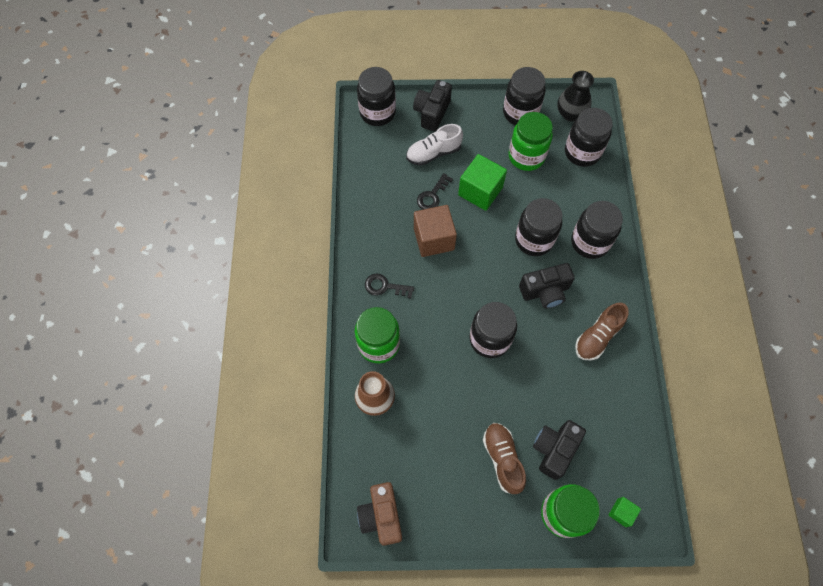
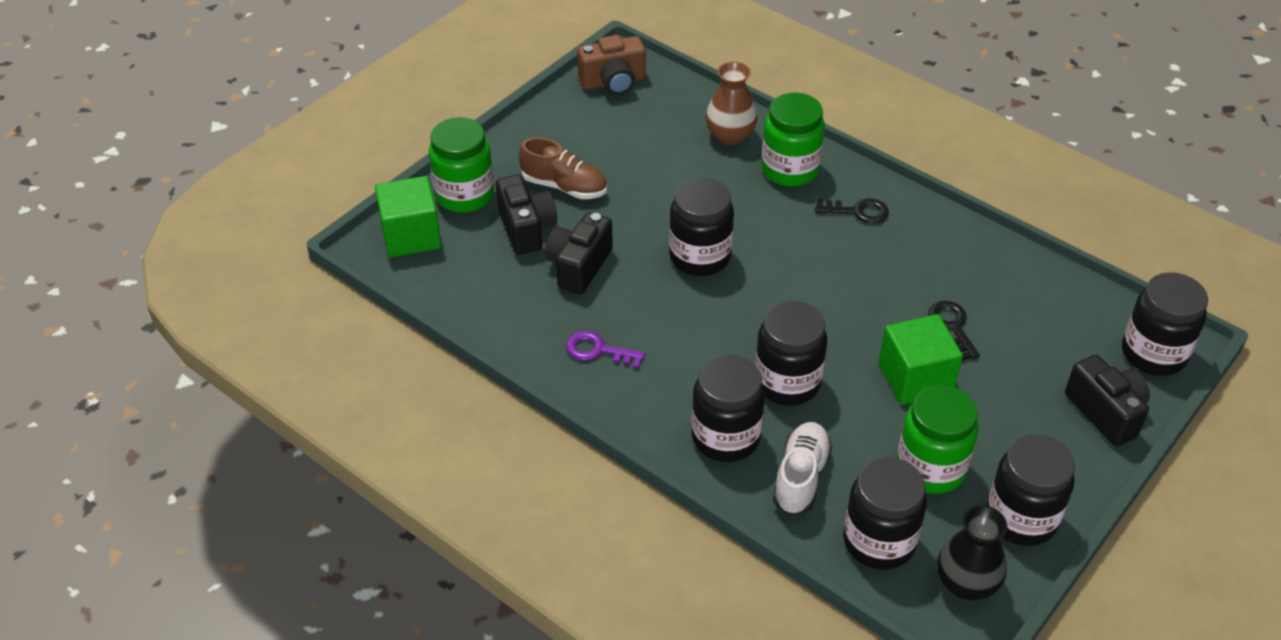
camera: 130 degrees right, 20 degrees down
brown camera [357,482,402,546] -> brown camera turned 135 degrees clockwise [577,35,646,95]
black key [365,273,414,298] -> black key turned 45 degrees clockwise [815,198,889,224]
white shoe [406,124,463,166] -> white shoe moved to [773,422,832,516]
brown cube [414,205,457,257] -> none
black camera [519,263,575,308] -> black camera moved to [545,212,613,294]
brown shoe [575,303,629,360] -> purple key [566,331,645,369]
green cube [609,497,641,527] -> green cube [375,176,441,257], size x2.01

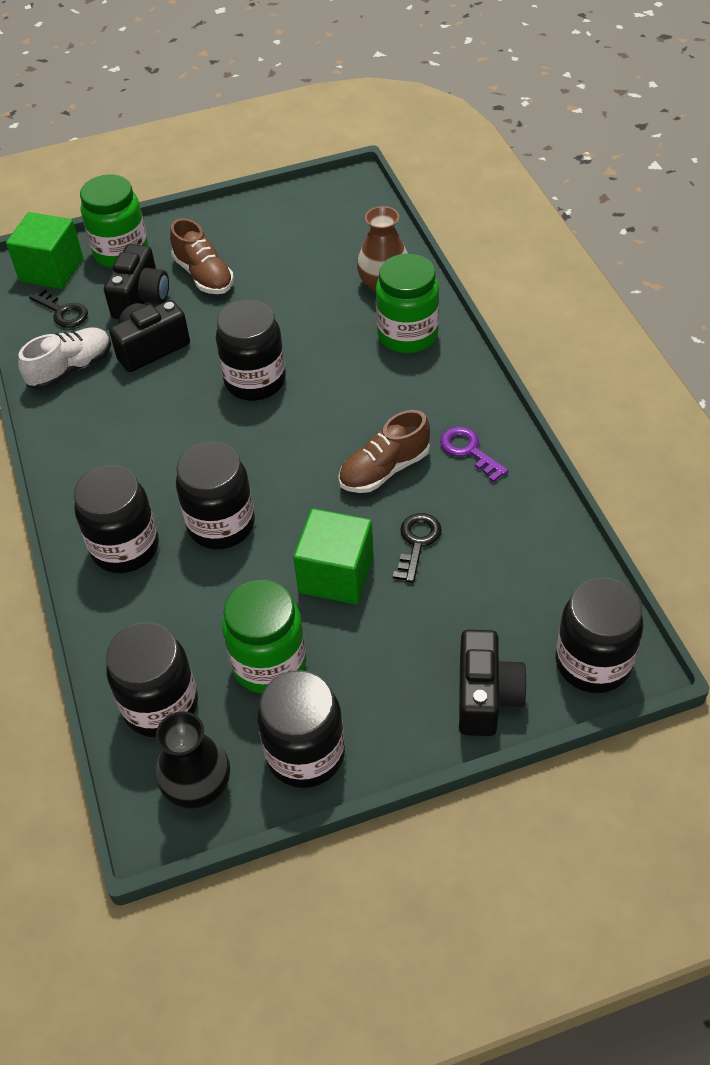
camera: 35 degrees right, 5 degrees up
purple key [566,331,645,369] -> purple key moved to [440,427,509,482]
brown camera [577,35,646,95] -> none
white shoe [773,422,832,516] -> white shoe moved to [18,327,111,390]
black key [815,198,889,224] -> black key moved to [29,287,88,328]
none -> brown shoe [338,410,430,493]

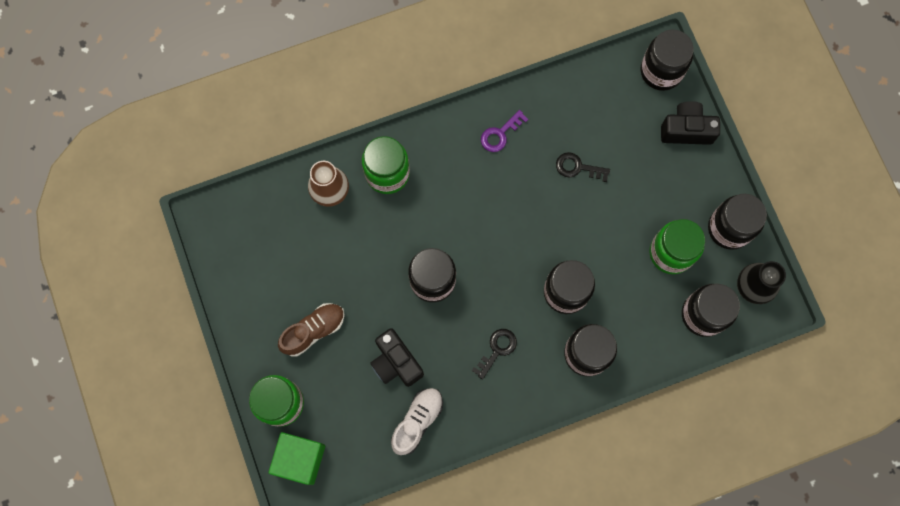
camera: 95 degrees left, 25 degrees up
white shoe [18,327,111,390] -> white shoe turned 75 degrees clockwise [391,388,443,455]
black key [29,287,88,328] -> black key moved to [472,329,517,380]
black camera [104,244,169,319] -> none
green cube [293,509,374,604] -> none
brown shoe [338,410,430,493] -> none

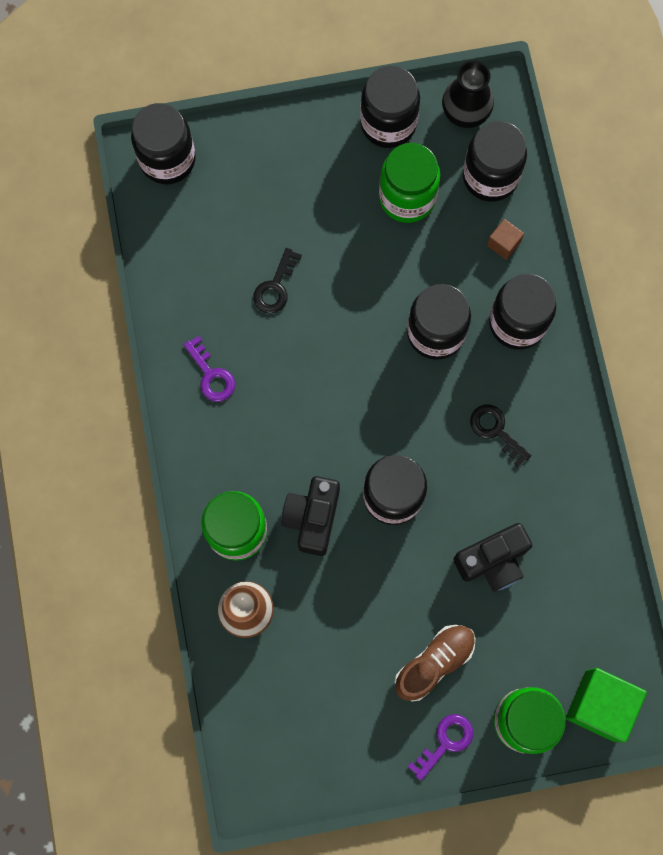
camera: 80 degrees left, 0 degrees up
brown shoe [278,303,345,357] -> brown shoe turned 75 degrees clockwise [394,625,475,701]
white shoe [391,388,443,455] -> none
black camera [661,101,720,145] -> black camera moved to [281,476,340,556]
none -> purple key [408,714,473,781]
none -> brown cube [487,219,524,260]

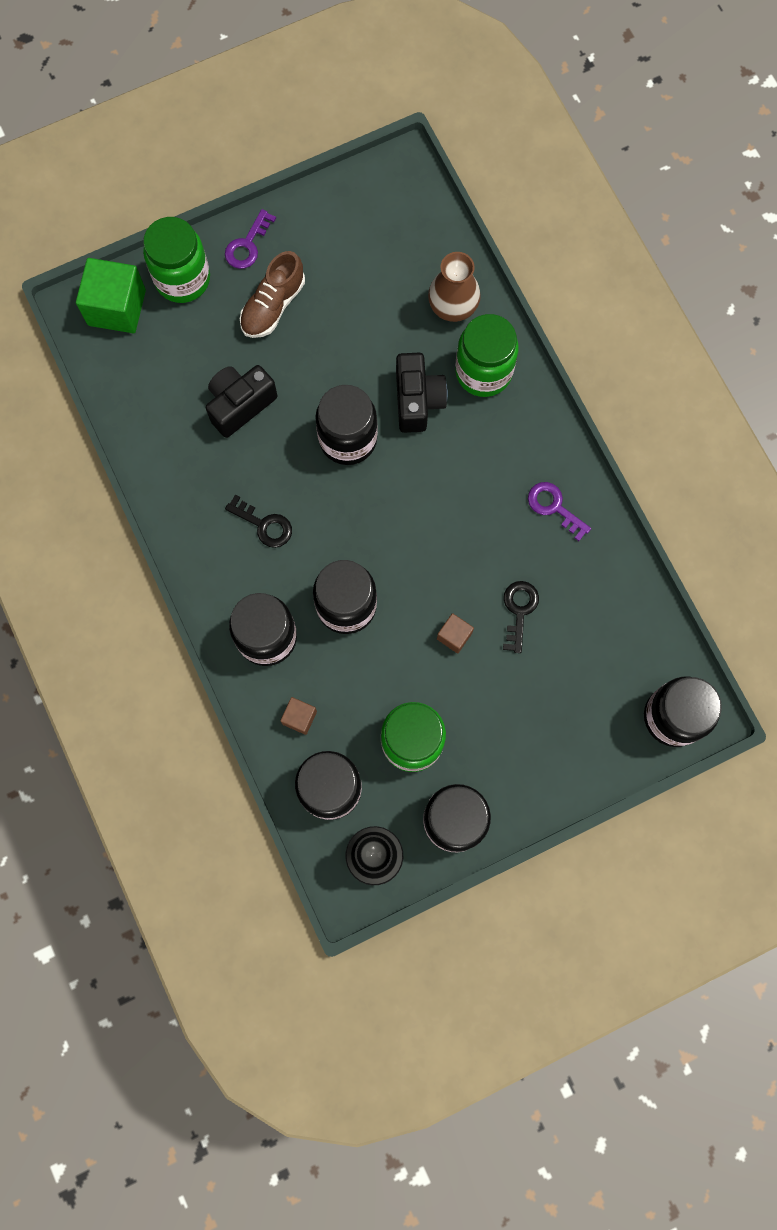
camera: 165 degrees right, 0 degrees up
none -> brown cube [437,613,474,653]

